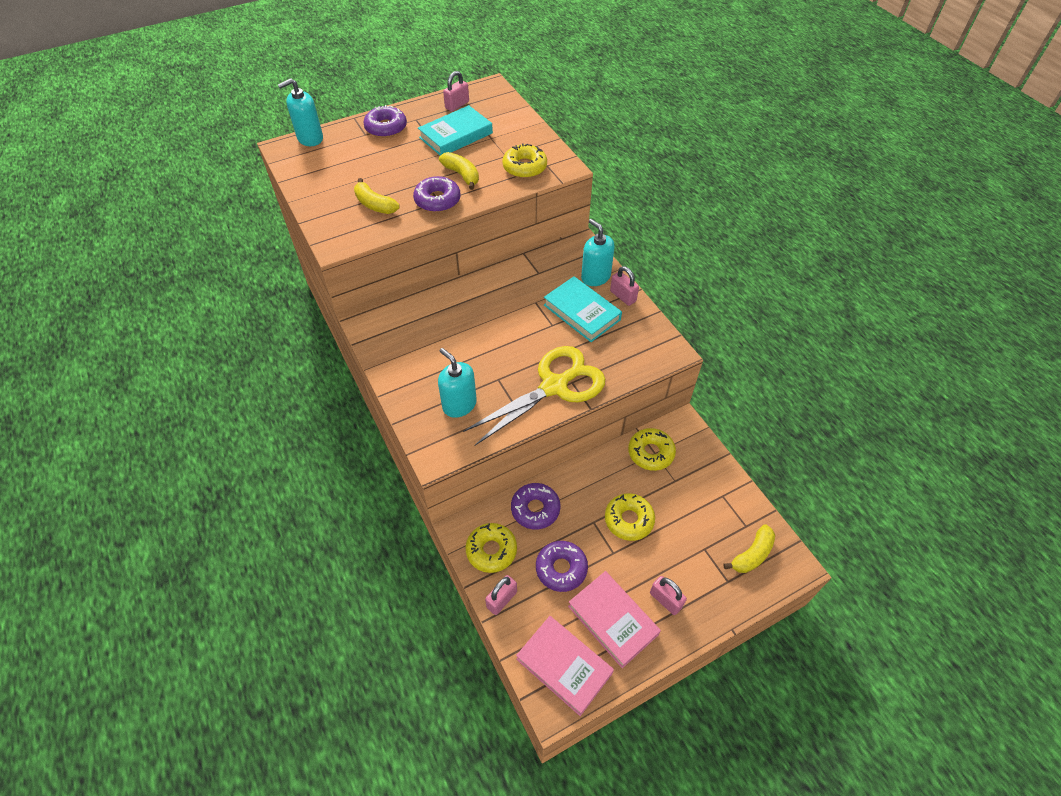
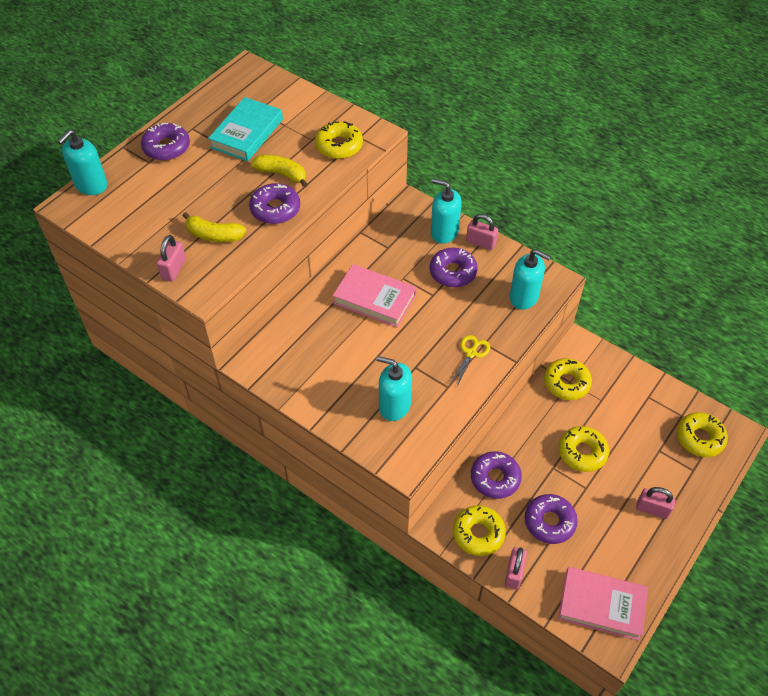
camera: 25 degrees left, 0 degrees up
pink padlock [443,71,469,112] -> pink padlock moved to [157,235,186,282]
yellow scissors [463,346,605,446] -> yellow scissors [450,335,490,386], size x0.41
turquoise book [544,276,622,342] -> purple donut [429,248,478,287]
pink book [568,571,661,668] -> pink book moved to [332,264,417,328]
yellow banana [724,524,775,573] -> yellow donut [677,412,728,457]
none -> turquoise soap dispenser [510,249,551,310]

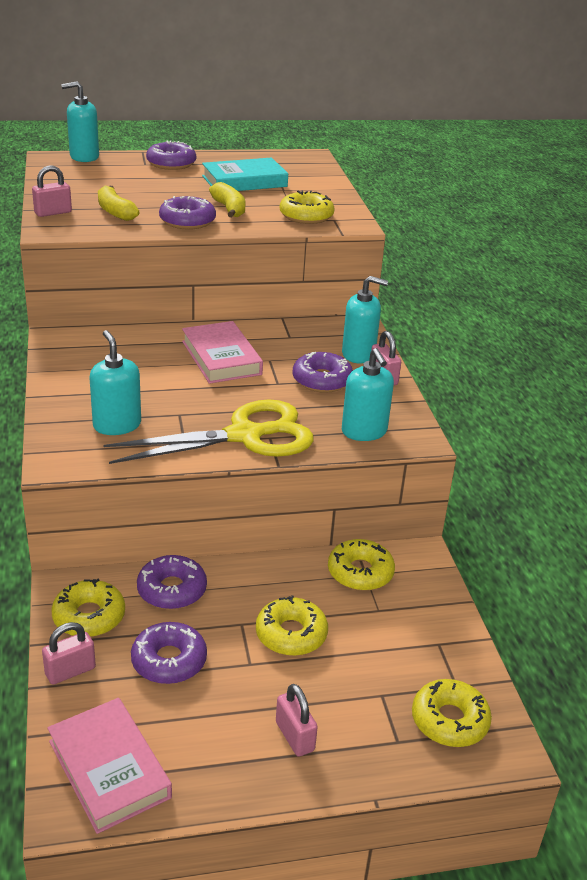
camera: 40 degrees right, 20 degrees down
turquoise soap dispenser [431,178,462,244] -> turquoise soap dispenser turned 120 degrees clockwise [342,276,388,364]
yellow scissors [450,335,490,386] -> yellow scissors [103,399,314,464], size x2.43

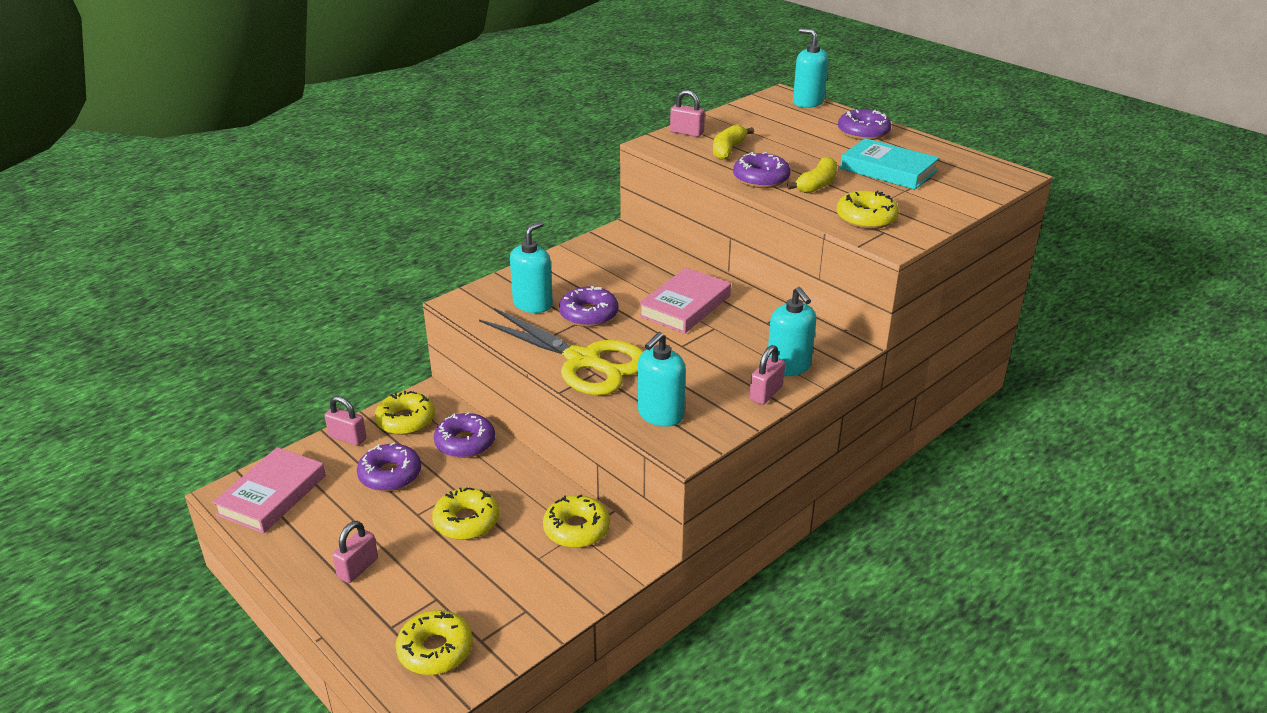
camera: 60 degrees right, 0 degrees up
purple donut [293,352,353,393] -> purple donut moved to [559,286,618,327]

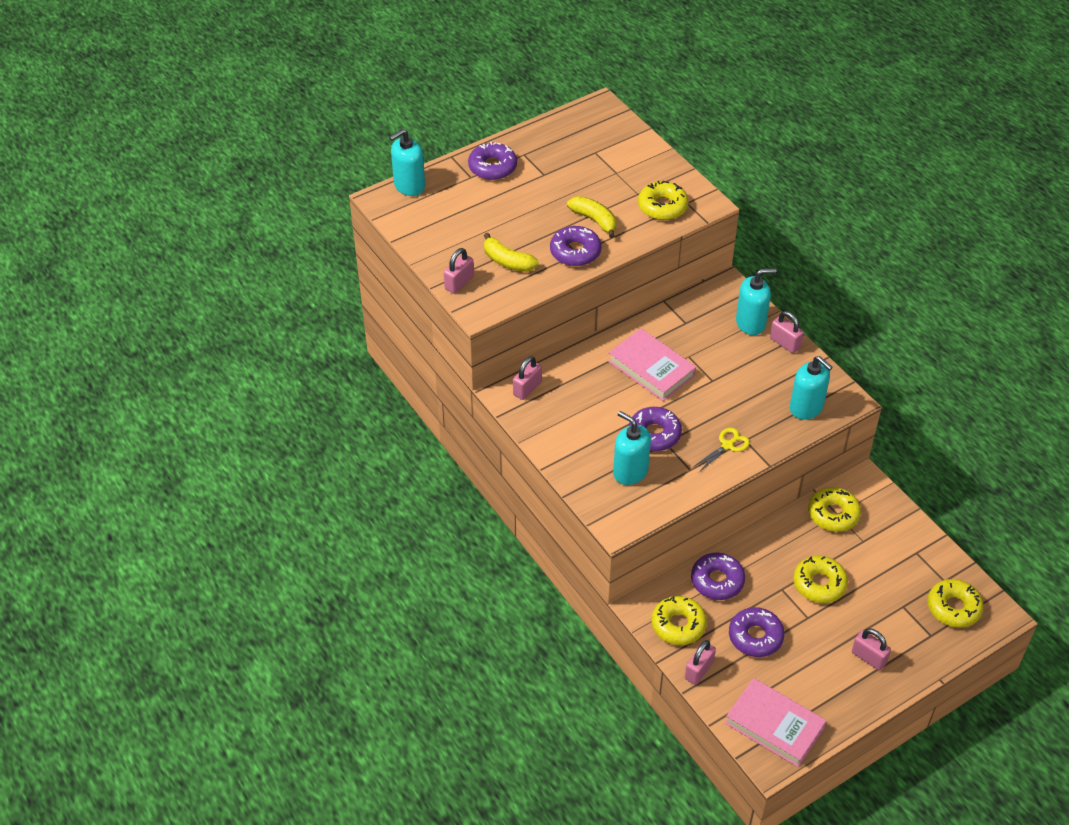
camera: 80 degrees left, 15 degrees up
yellow scissors [479,308,644,395] -> yellow scissors [693,428,750,472], size x0.41
turquoise book [840,138,939,190] -> none
none -> pink padlock [513,356,542,400]

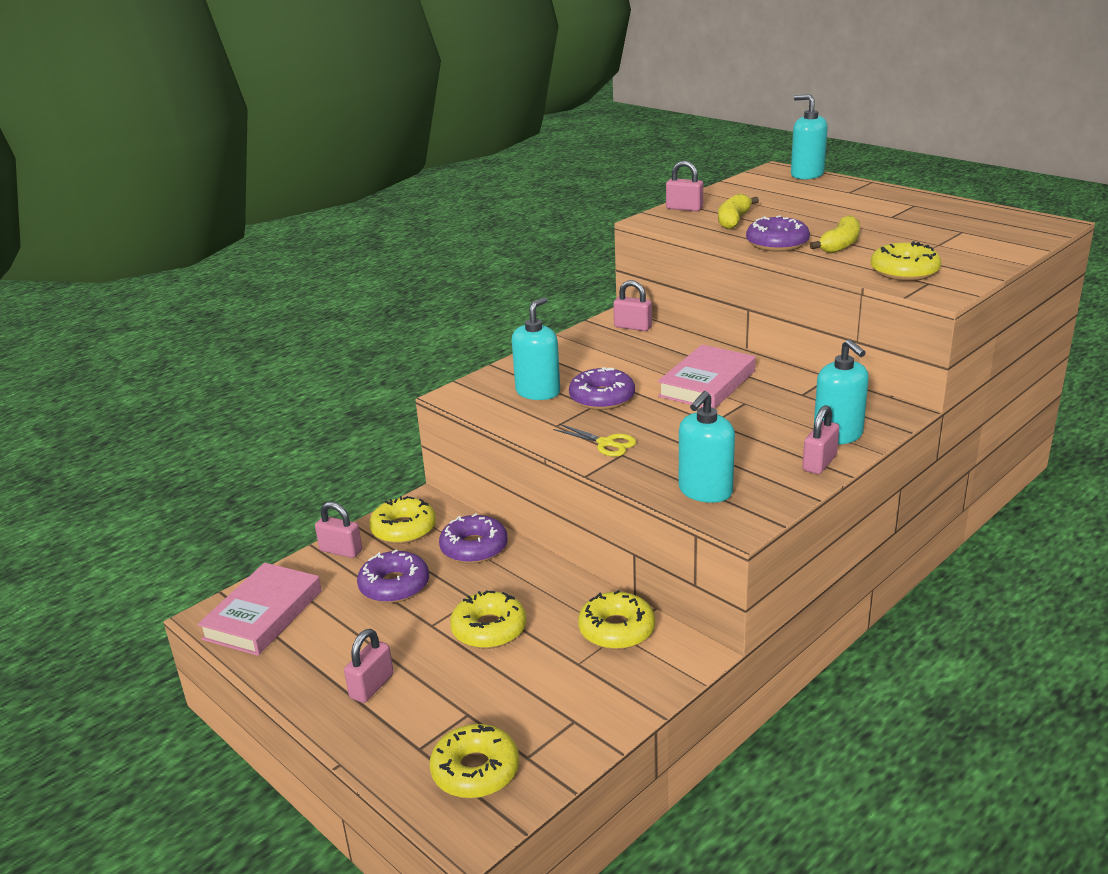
camera: 80 degrees right, 20 degrees down
purple donut [468,142,517,180] -> none

